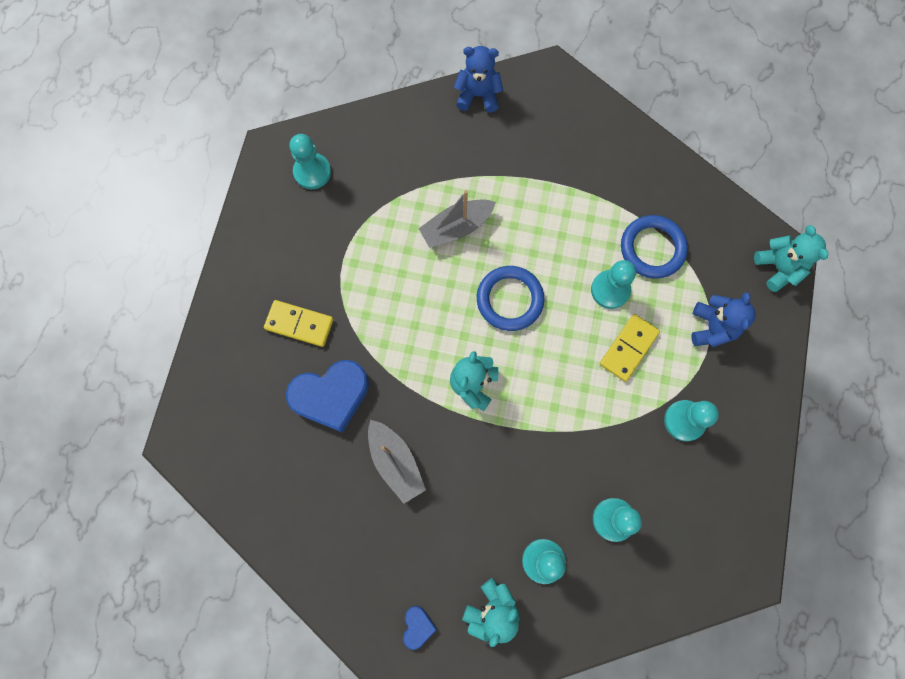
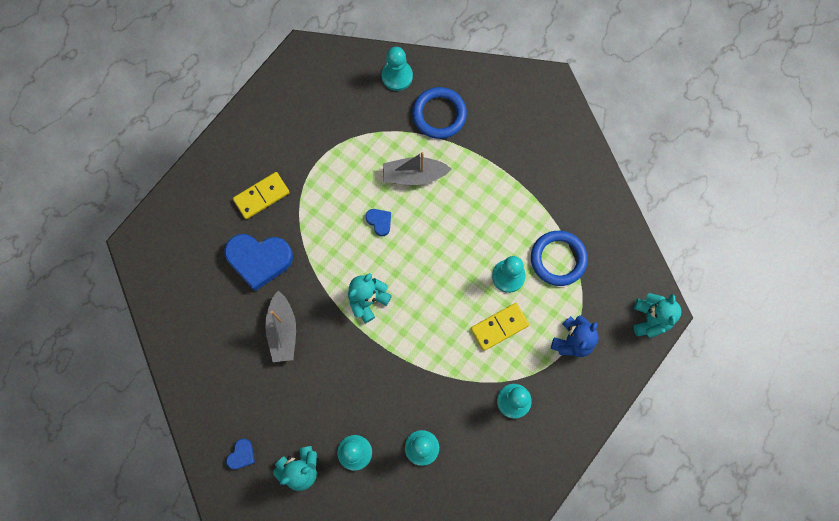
camera: 25 degrees right, 0 degrees up
yellow domino [264,300,334,347] -> yellow domino turned 75 degrees counterclockwise [233,172,290,219]
turquoise pawn [290,134,331,189] -> turquoise pawn moved to [382,47,413,91]
blue teddy bear [454,46,503,112] -> none
blue ring [477,266,544,331] -> blue ring moved to [412,87,467,139]
none -> blue heart [366,209,391,236]

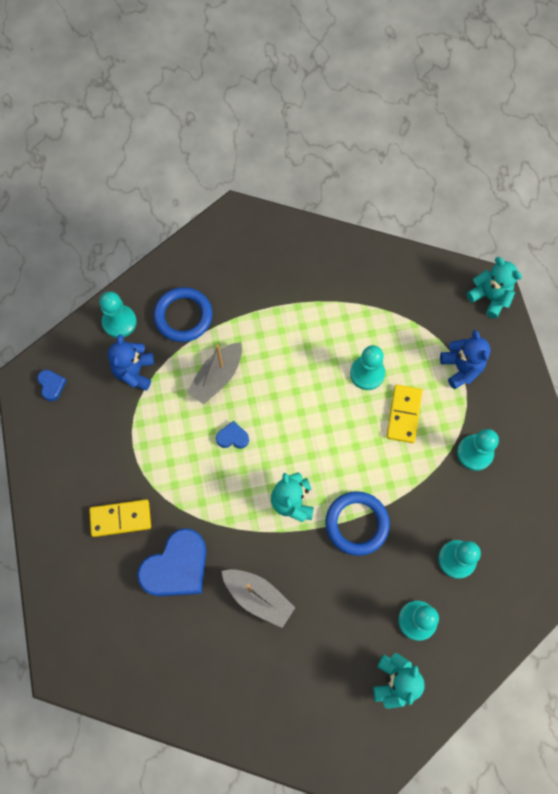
camera: 50 degrees left, 5 degrees down
blue heart [226,439,255,469] -> blue heart moved to [37,370,67,401]
yellow domino [233,172,290,219] -> yellow domino turned 75 degrees clockwise [89,499,151,537]
blue ring [531,231,588,286] -> blue ring moved to [325,491,390,556]
none -> blue teddy bear [108,334,154,391]

